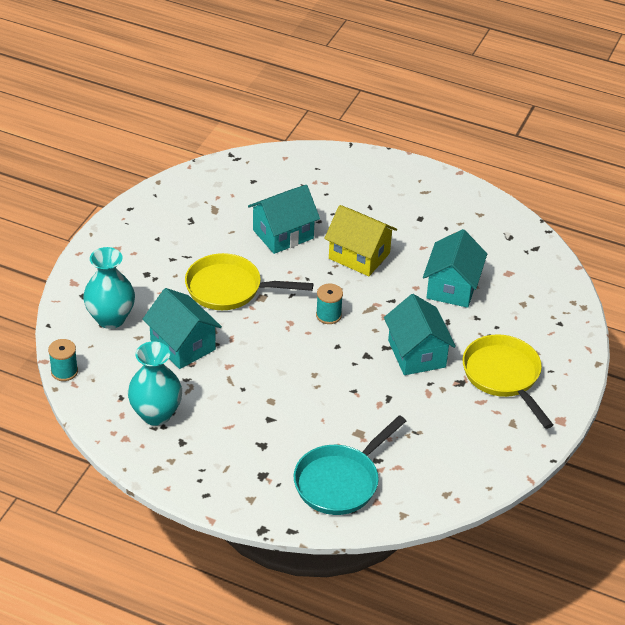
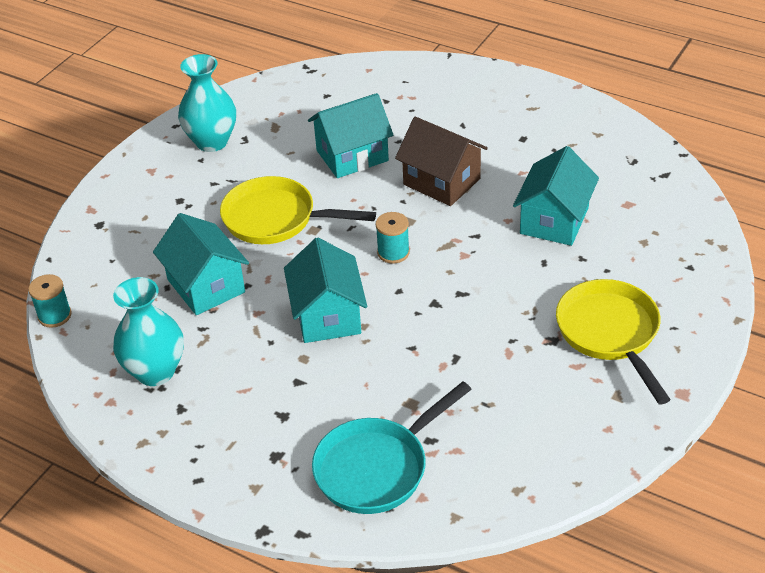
camera: 10 degrees right, 0 degrees up
turquoise vase [83,247,135,329] -> turquoise vase moved to [178,54,236,152]
yellow house [324,205,397,276] -> brown house [395,117,488,206]
turquoise house [384,294,456,375] -> turquoise house moved to [284,238,367,343]

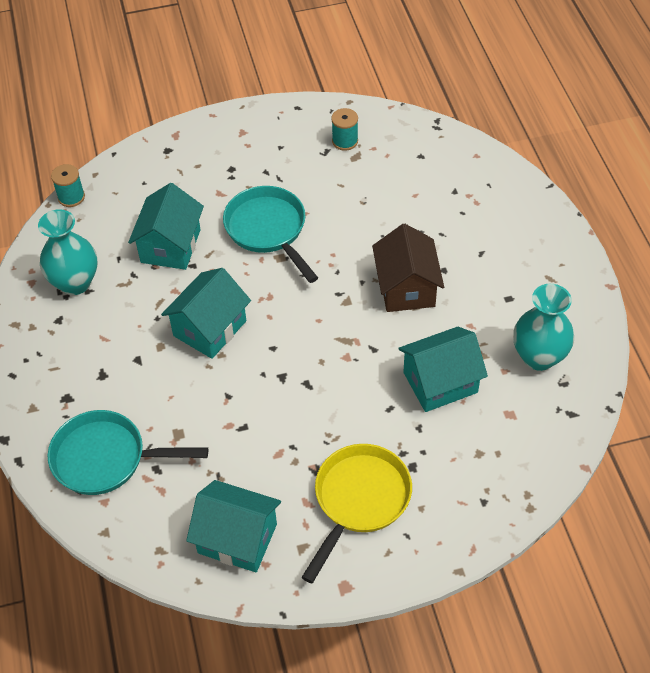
camera: 45 degrees right, 10 degrees up
turquoise vase [178,54,236,152] -> turquoise vase moved to [513,284,574,371]
yellow pan [220,176,376,244] -> turquoise pan [223,186,318,283]
turquoise house [308,93,393,178] -> turquoise house moved to [186,480,281,572]
turquoise spool [375,212,410,264] -> turquoise spool moved to [331,108,358,151]

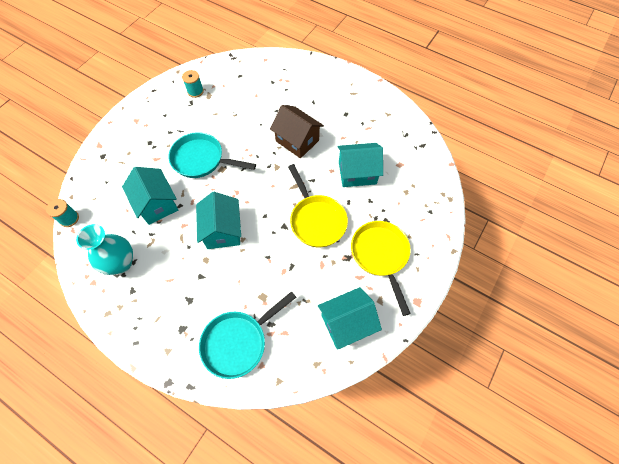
camera: 45 degrees left, 10 degrees up
turquoise house [398,327,488,412] -> turquoise house turned 60 degrees clockwise [337,143,383,187]
turquoise vase [513,284,574,371] -> none
none -> yellow pan [288,164,348,247]

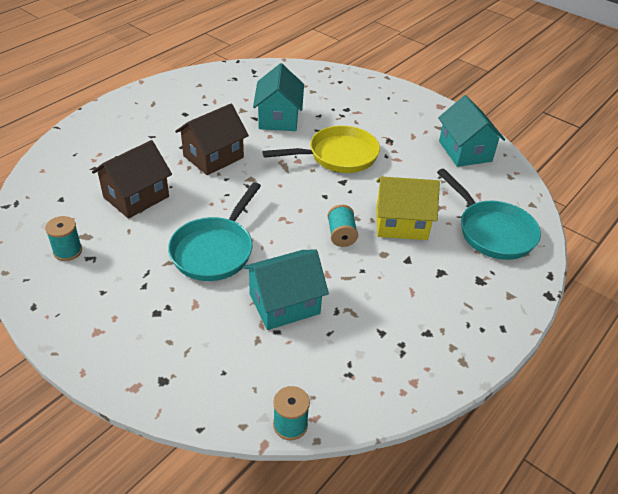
camera: 85 degrees left, 20 degrees down
turquoise vase [76,224,133,275] -> none
turquoise house [196,192,241,249] -> turquoise spool [327,205,358,247]
yellow pan [351,221,411,316] -> none
none -> brown house [92,140,172,219]
none -> yellow house [376,177,440,240]

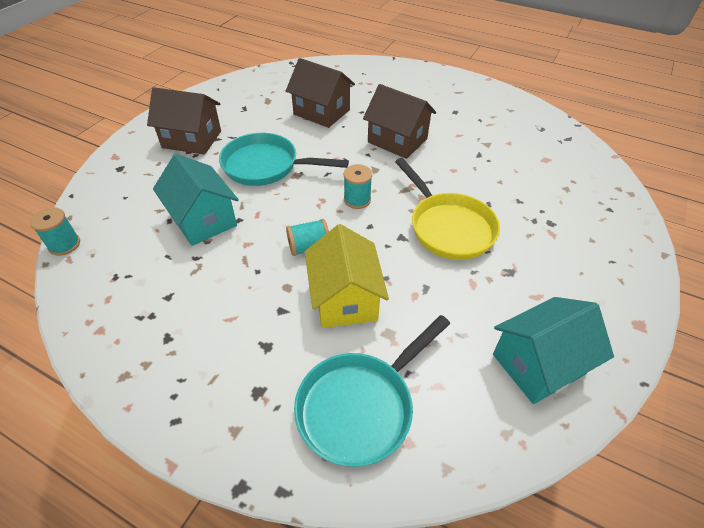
camera: 80 degrees right, 5 degrees up
turquoise spool [45,216,82,261] -> turquoise spool moved to [344,164,372,209]
turquoise house [253,63,304,131] -> none
none -> brown house [147,87,221,155]

